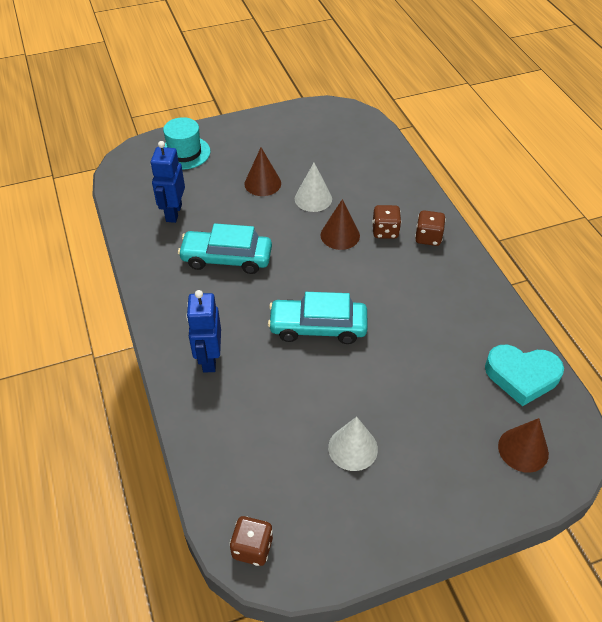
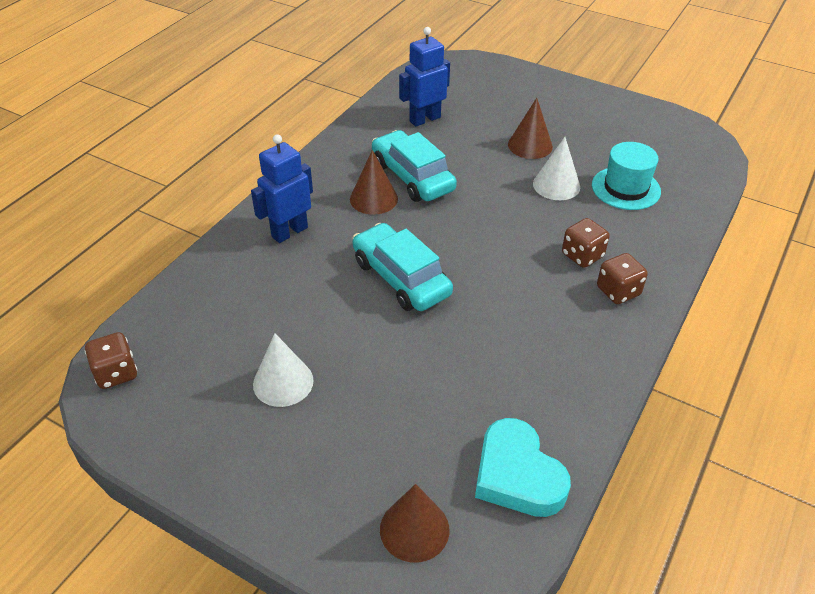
camera: 50 degrees right, 5 degrees down
turquoise hat [163,117,210,170] -> turquoise hat moved to [592,142,661,210]
brown cone [321,199,360,250] -> brown cone moved to [350,150,398,215]

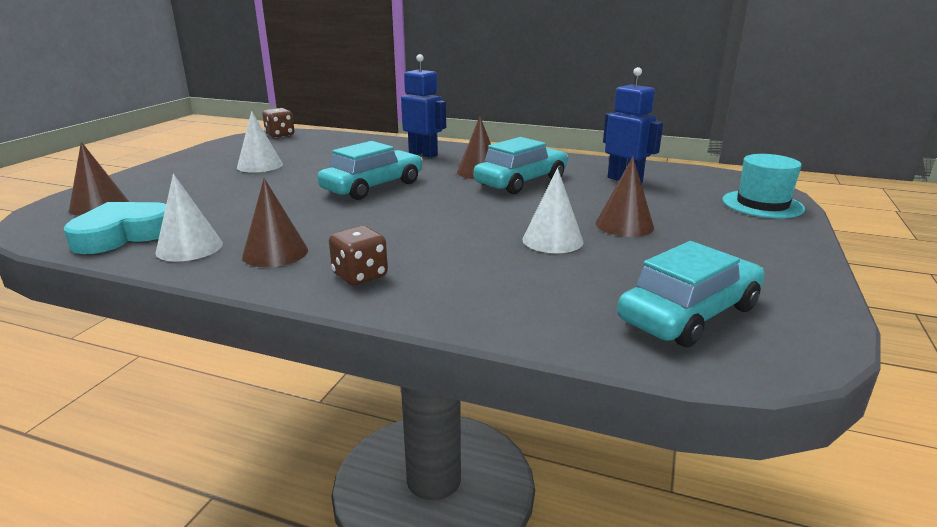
camera: 80 degrees right, 20 degrees down
brown dice [562,218,609,268] -> none
turquoise hat [592,142,661,210] -> turquoise hat moved to [722,154,805,218]
none -> white cone [155,174,223,262]
none -> brown cone [242,178,308,267]
none -> turquoise car [617,241,765,347]

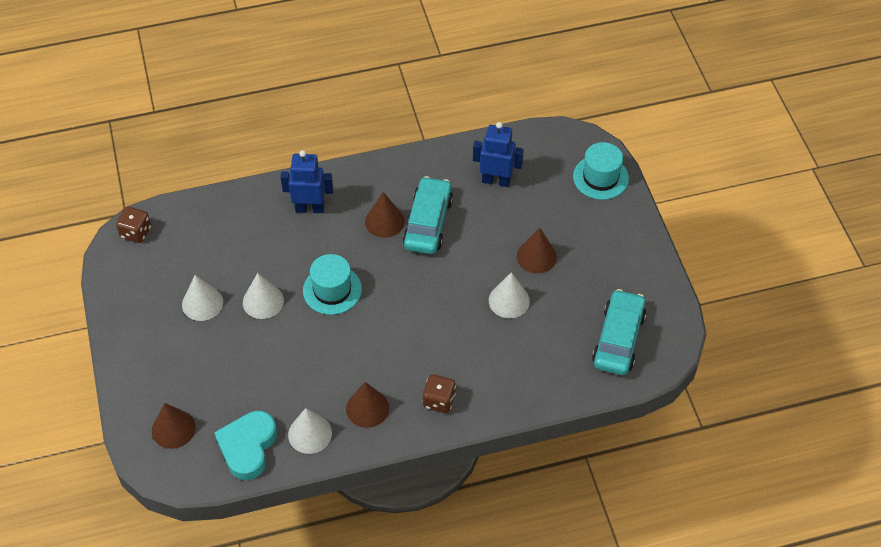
camera: 35 degrees left, 30 degrees up
turquoise car [317,141,423,200] -> turquoise hat [303,254,362,315]
none -> white cone [243,273,284,319]

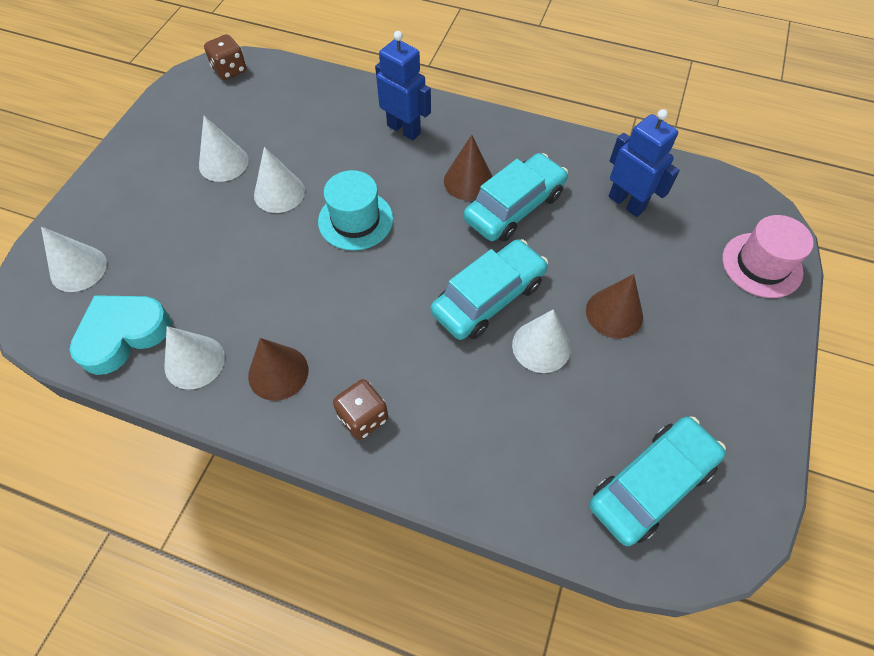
camera: 35 degrees right, 5 degrees up
brown cone [152,403,196,449] -> white cone [41,227,107,292]
turquoise hat [573,142,629,200] -> pink hat [722,215,814,298]
none -> turquoise car [431,239,548,340]

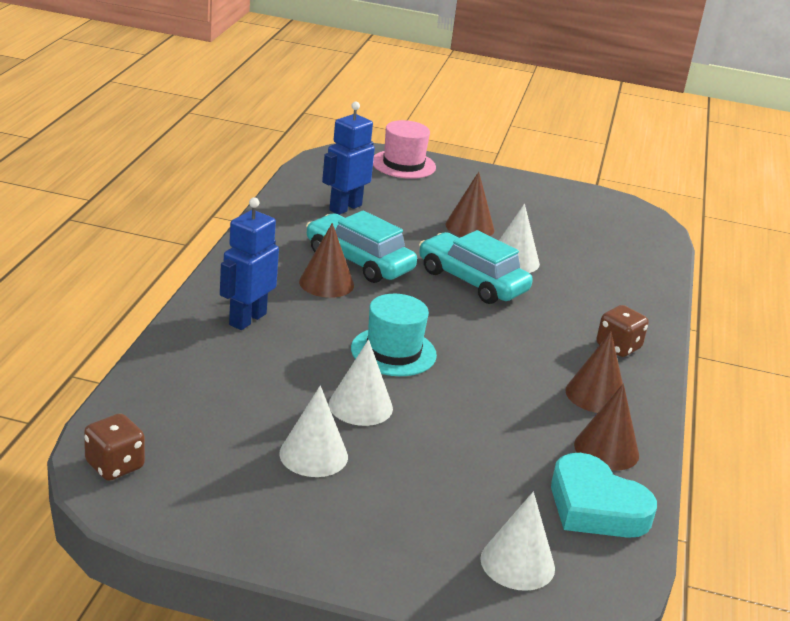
camera: 100 degrees left, 30 degrees down
white cone [164,326,225,389] -> brown cone [574,383,639,471]
turquoise car [589,416,726,546] -> none

